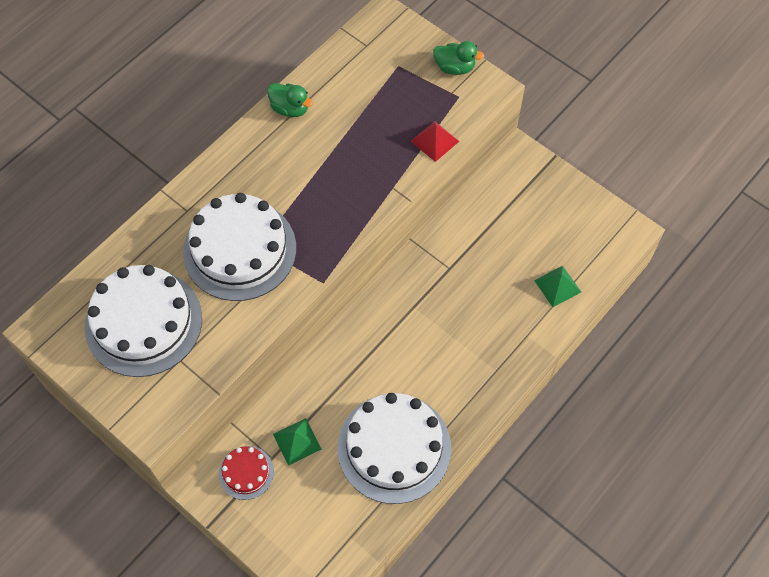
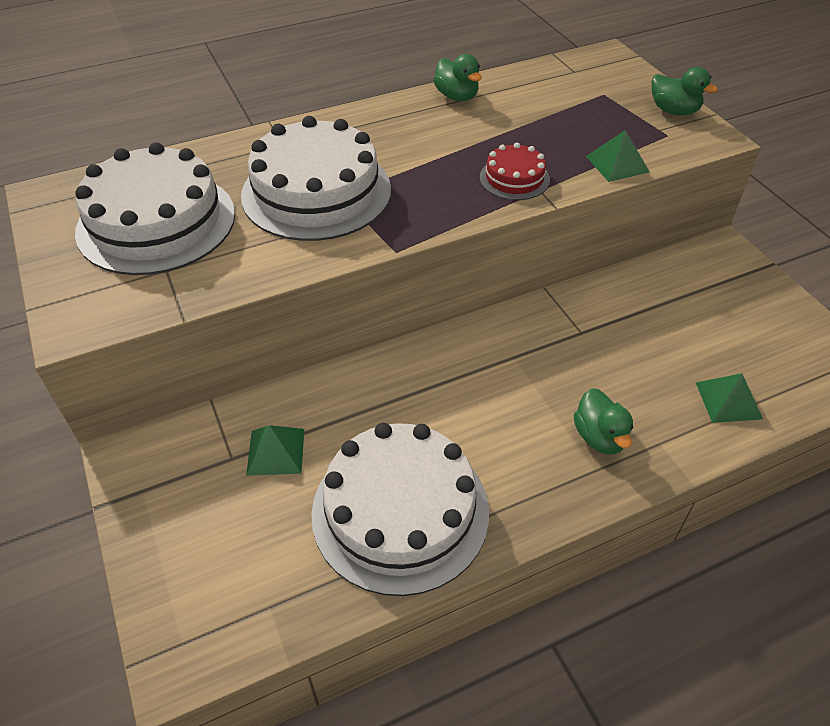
camera: 25 degrees right, 15 degrees down
red cake [219,446,274,500] -> red cake moved to [480,143,550,200]
red pyramid [411,121,459,162] -> green pyramid [586,130,650,182]
none -> green duck [574,388,633,455]

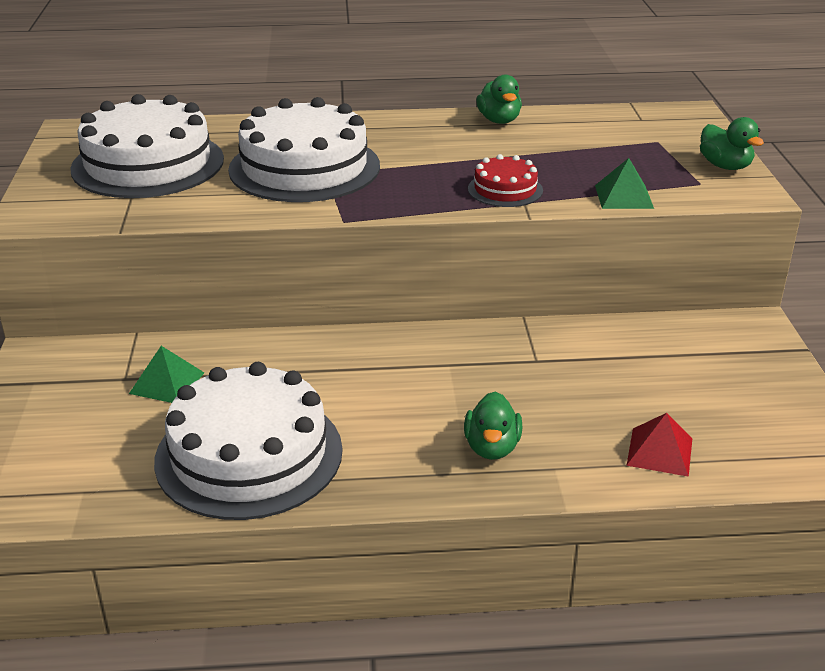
camera: 20 degrees right, 15 degrees down
green pyramid [696,373,763,423] -> red pyramid [626,413,692,477]

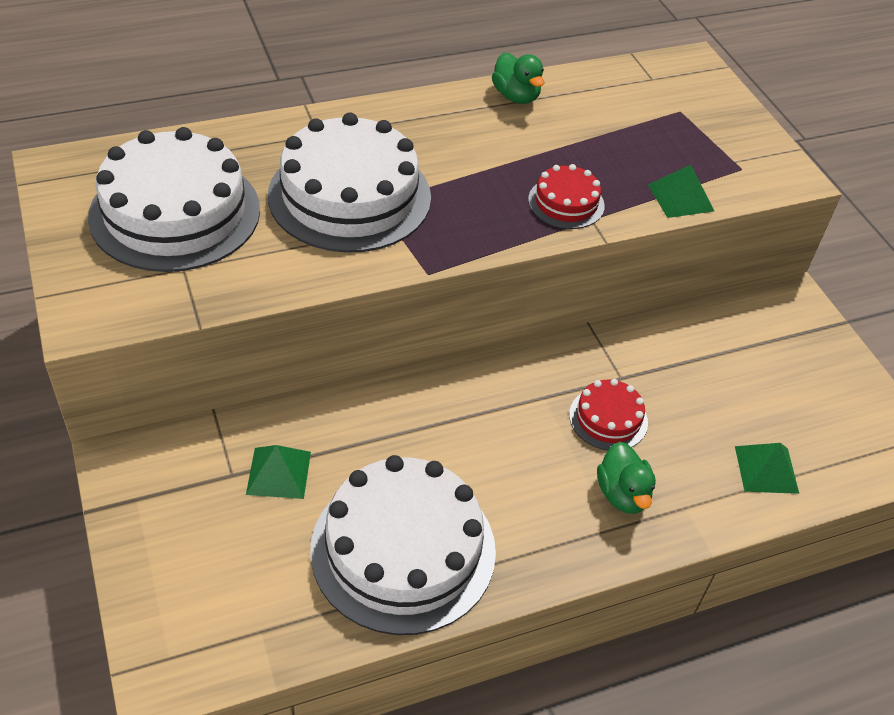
camera: 20 degrees left, 15 degrees up
red pyramid [626,413,692,477] -> green pyramid [735,443,799,494]
green duck [700,117,764,170] -> none
none -> red cake [569,379,648,450]

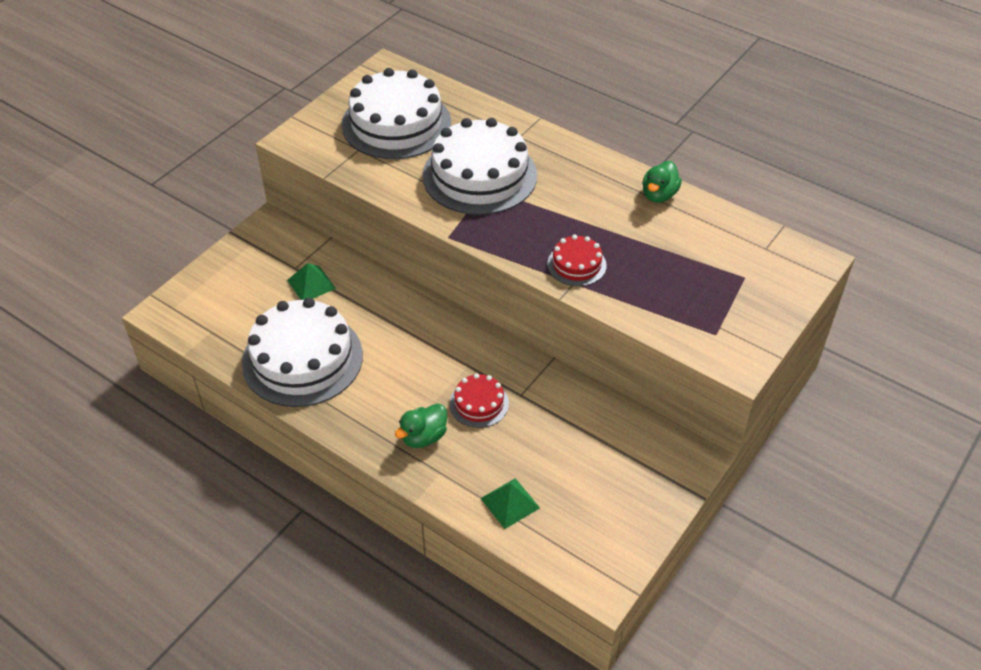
camera: 60 degrees right, 0 degrees up
green pyramid [648,165,714,218] -> none

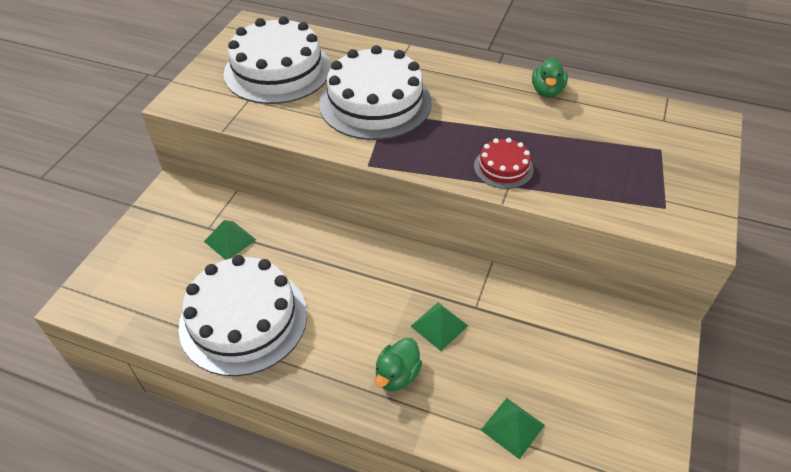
camera: 15 degrees left, 0 degrees up
red cake [449,373,509,428] -> green pyramid [410,302,468,351]

